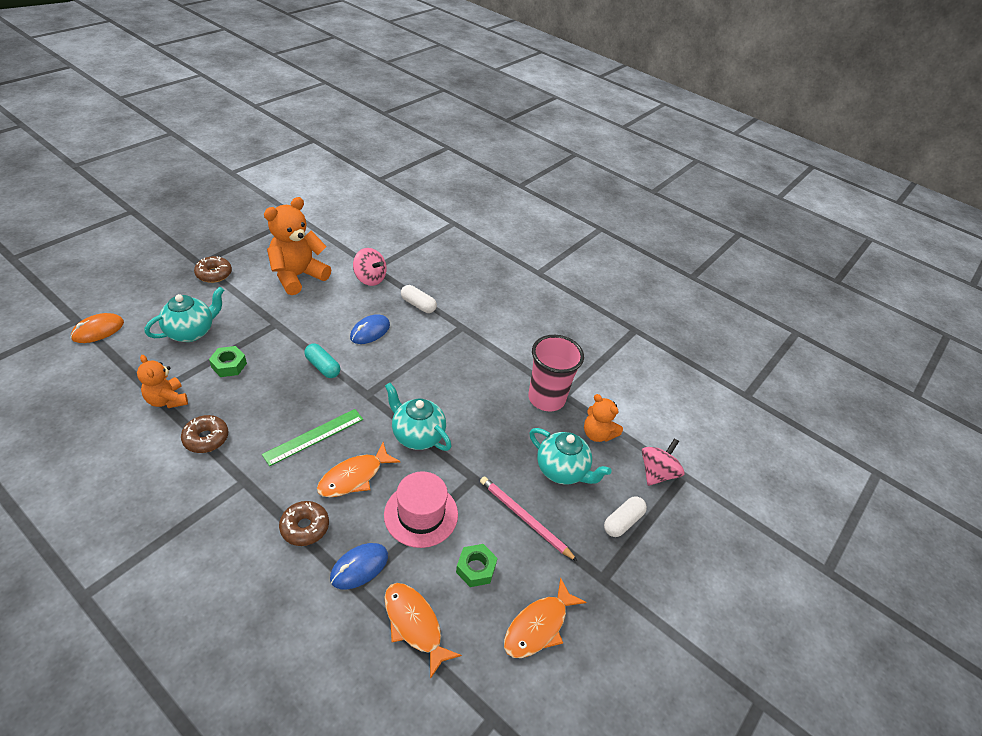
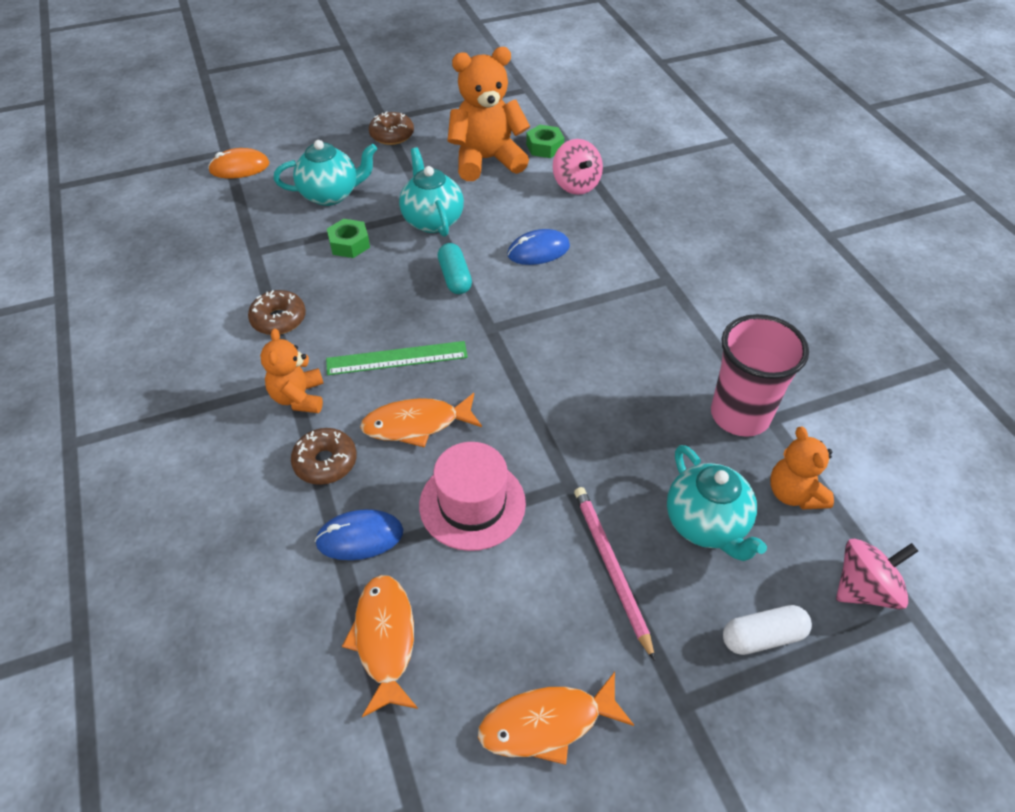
camera: 35 degrees right, 5 degrees up
orange teddy bear [137,355,188,408] -> orange teddy bear moved to [260,328,324,413]
turquoise teapot [385,383,452,451] -> turquoise teapot moved to [399,147,464,237]
white capsule [401,285,437,313] -> none
green nut [456,544,497,587] -> green nut moved to [526,125,564,158]

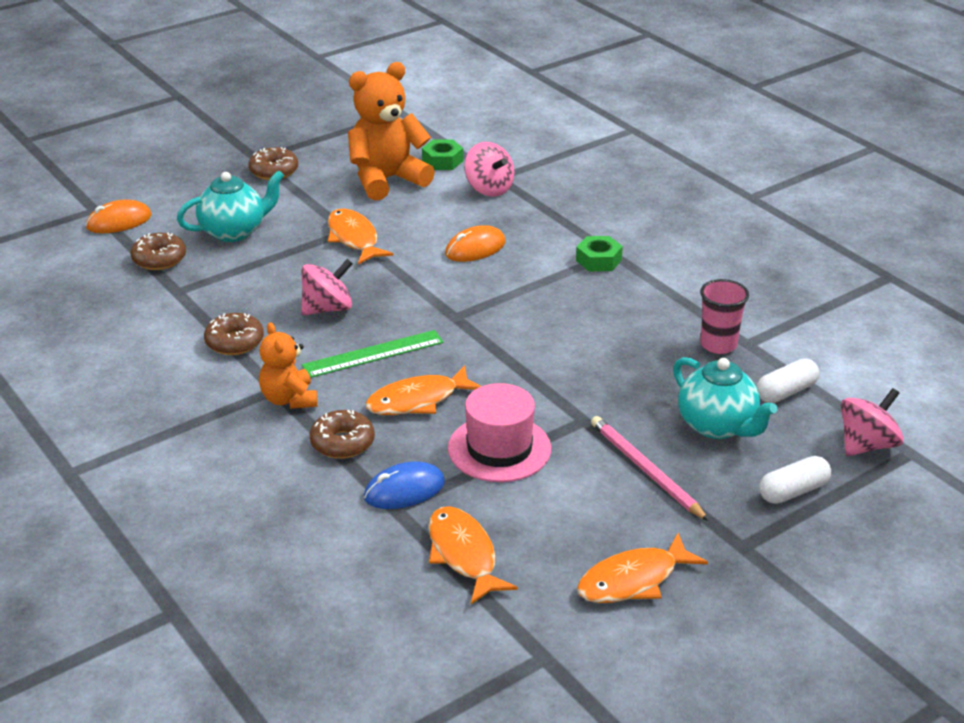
camera: 15 degrees left, 15 degrees down
green nut [327,219,370,258] -> green nut moved to [576,236,623,272]
turquoise teapot [399,147,464,237] -> orange fish [328,208,393,265]
turquoise capsule [438,243,472,294] -> none
blue mouse [507,229,570,265] -> orange mouse [445,225,505,262]
pink cup [711,314,809,437] -> pink cup [700,279,749,354], size x0.63
orange teddy bear [770,427,834,510] -> white capsule [757,358,819,403]
none -> brown donut [131,233,186,270]
none -> pink spinning top [301,259,353,316]

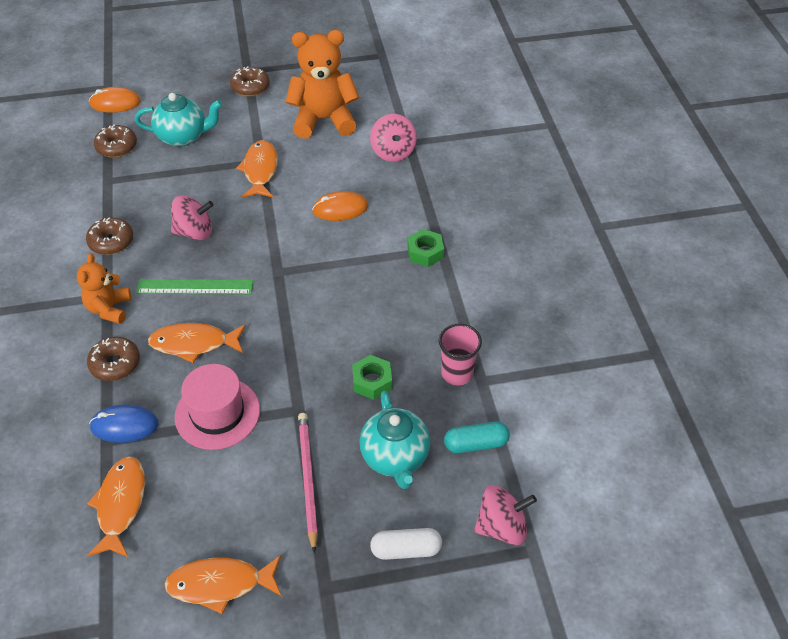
camera: 25 degrees right, 15 degrees up
green nut [422,140,463,170] -> green nut moved to [352,355,392,400]
white capsule [757,358,819,403] -> turquoise capsule [444,422,510,453]

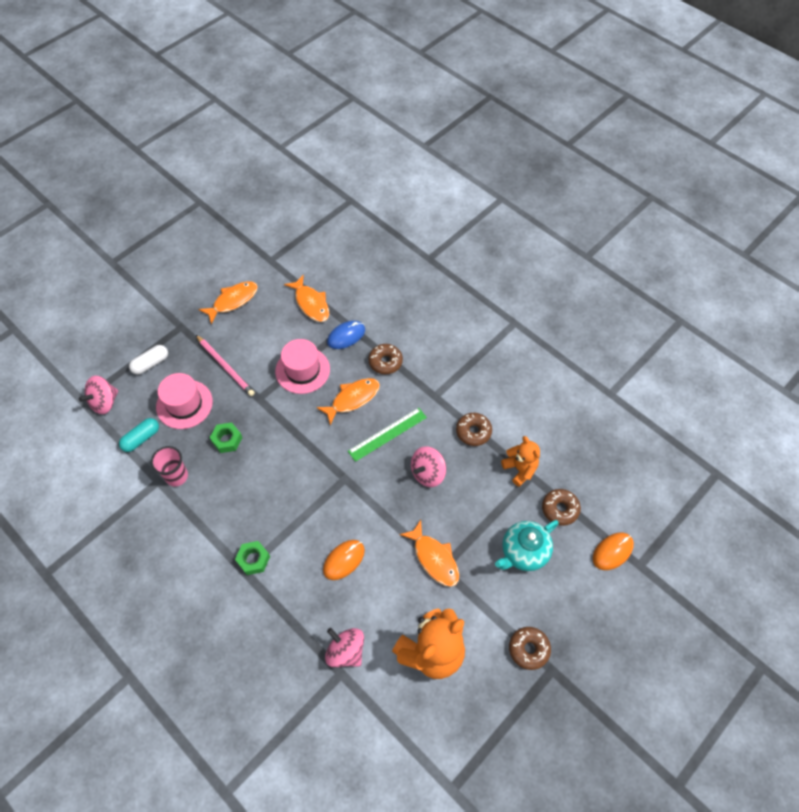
camera: 145 degrees right, 10 degrees up
orange teddy bear [77,253,131,324] -> orange teddy bear moved to [501,436,540,487]
turquoise teapot [359,391,430,489] -> pink hat [156,373,213,429]

